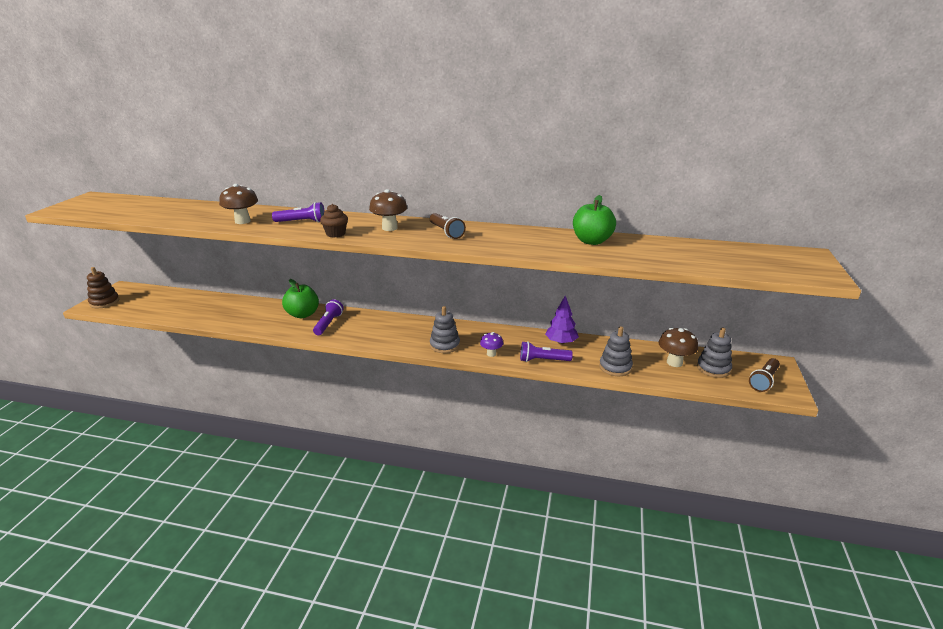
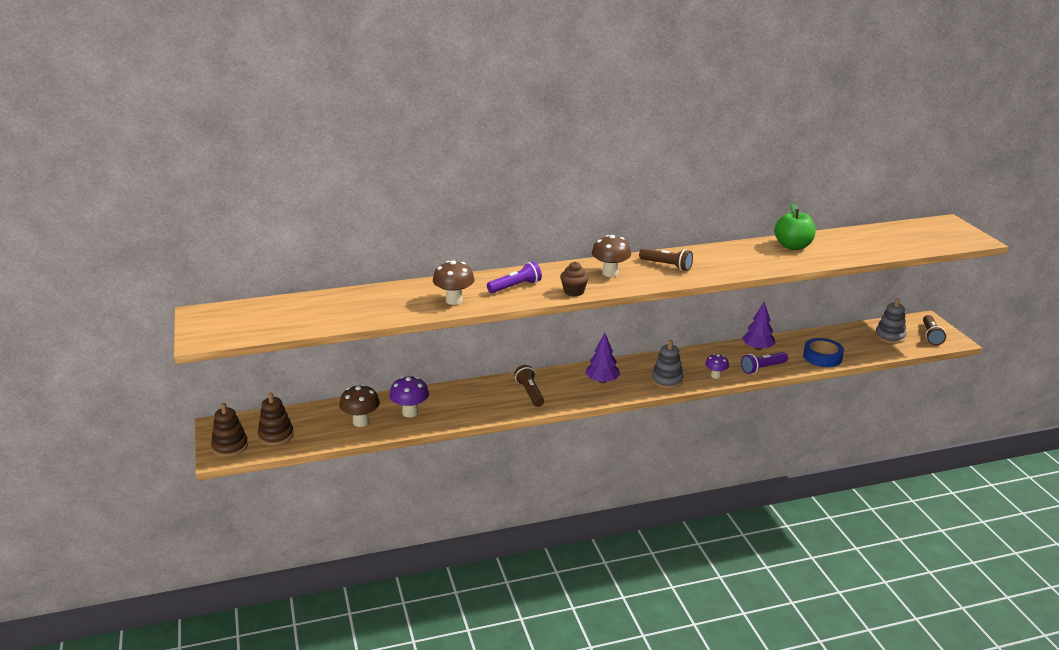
camera: 30 degrees left, 0 degrees up
green apple [282,279,319,318] -> none
purple flashlight [313,299,344,335] -> brown flashlight [514,365,544,407]
grey stacking toy [599,326,633,376] -> blue tape [803,338,844,367]
brown mushroom [658,327,698,367] -> brown mushroom moved to [339,384,380,427]
none -> brown stacking toy [258,393,294,446]
none -> purple mushroom [389,376,429,417]
none -> purple tree [585,333,620,383]

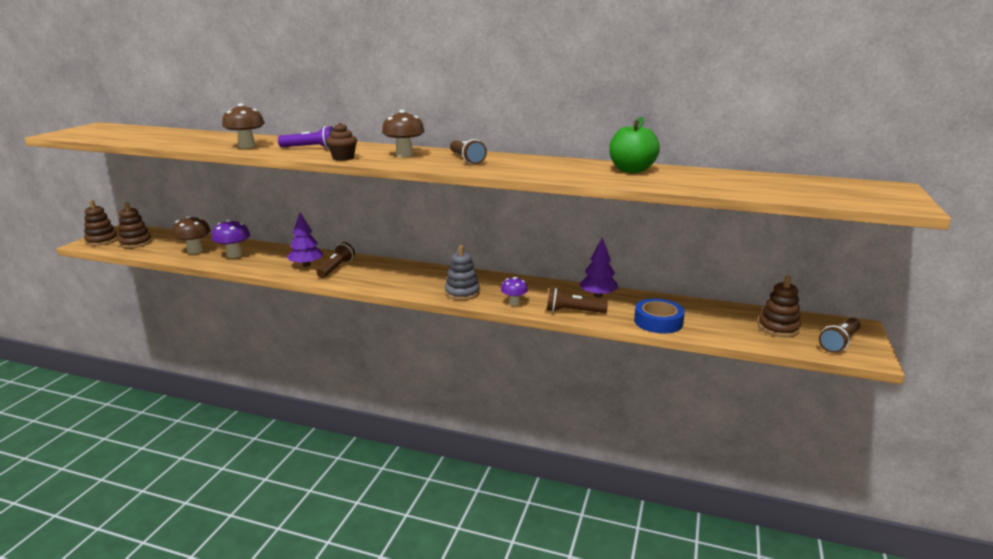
camera: 35 degrees right, 5 degrees down
purple tree [585,333,620,383] -> purple tree moved to [287,213,323,267]
purple flashlight [741,352,788,374] -> brown flashlight [547,288,608,313]
grey stacking toy [875,298,906,344] -> brown stacking toy [758,276,801,337]

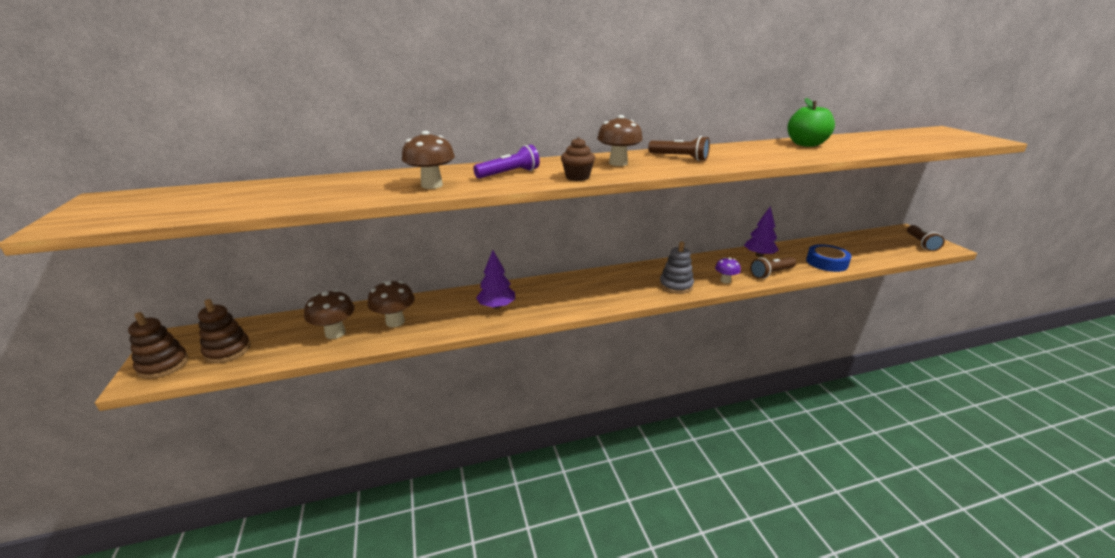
camera: 35 degrees left, 5 degrees up
purple mushroom [212,219,250,258] -> brown mushroom [368,281,415,327]
brown flashlight [316,242,355,278] -> none
brown stacking toy [758,276,801,337] -> none

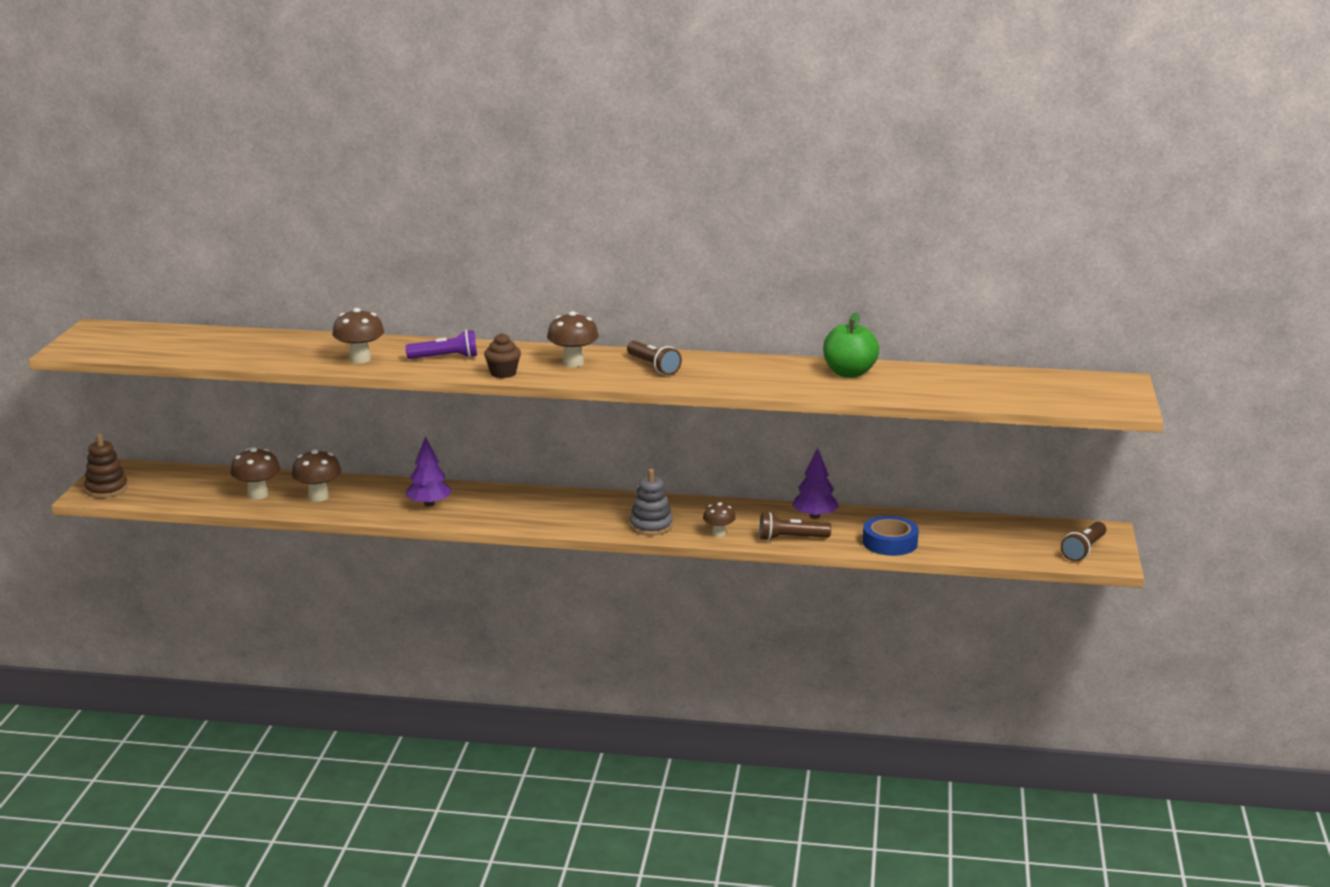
camera: 25 degrees right, 5 degrees down
brown stacking toy [198,299,251,363] -> none
purple mushroom [715,257,741,284] -> brown mushroom [703,502,736,537]

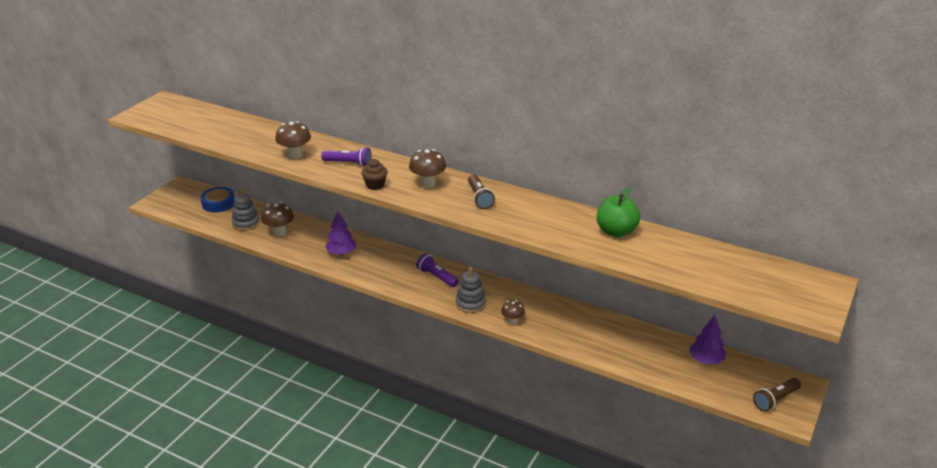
camera: 20 degrees right, 10 degrees up
brown stacking toy [84,434,128,498] -> none
brown mushroom [230,447,280,500] -> grey stacking toy [232,189,260,231]
brown flashlight [760,512,831,541] -> none
purple tree [792,448,839,519] -> purple tree moved to [689,315,726,364]
blue tape [863,516,919,556] -> blue tape moved to [201,187,235,213]
none -> purple flashlight [416,253,459,287]

